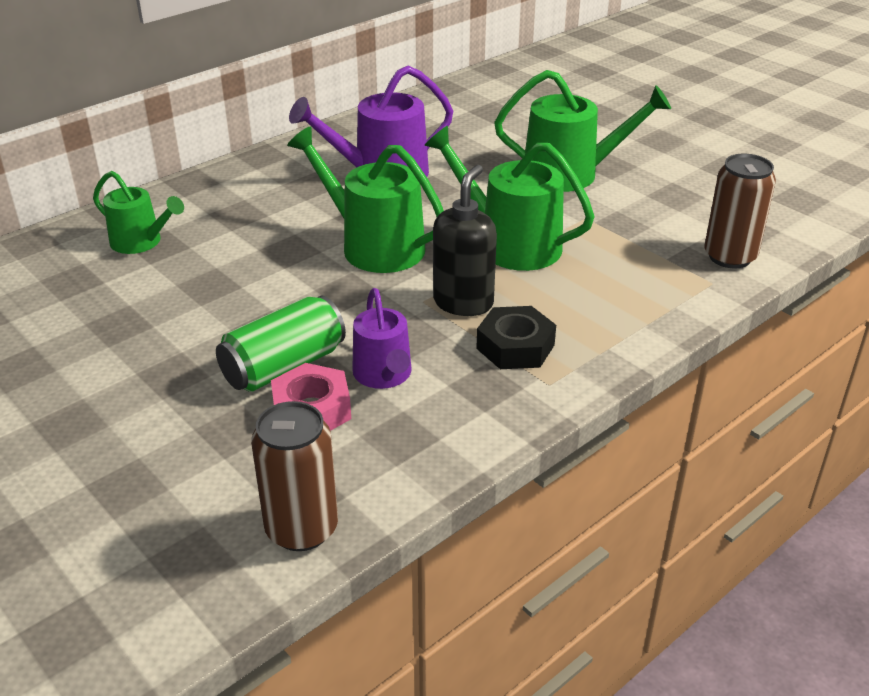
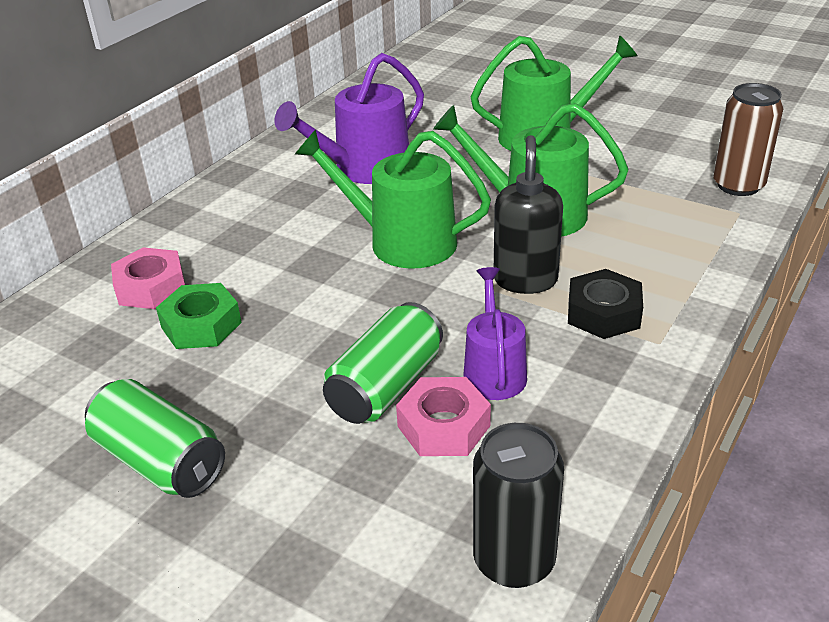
camera: 15 degrees left, 0 degrees up
green watering can [93,171,184,254] -> pink nut [111,247,185,309]
brown can [251,401,338,551] -> black can [473,423,564,588]
purple watering can [352,288,412,389] -> purple watering can turned 150 degrees counterclockwise [463,267,527,400]
none -> green can [85,379,225,498]
none -> green nut [156,283,242,349]

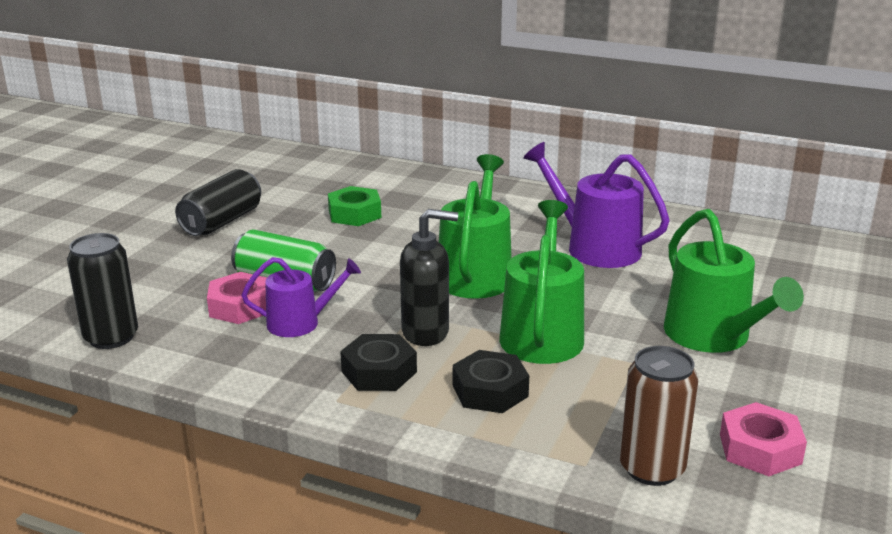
camera: 80 degrees right, 10 degrees down
green can [85,379,225,498] -> black can [175,169,261,236]
pink nut [111,247,185,309] -> pink nut moved to [720,402,807,476]
none -> black nut [453,350,529,413]

